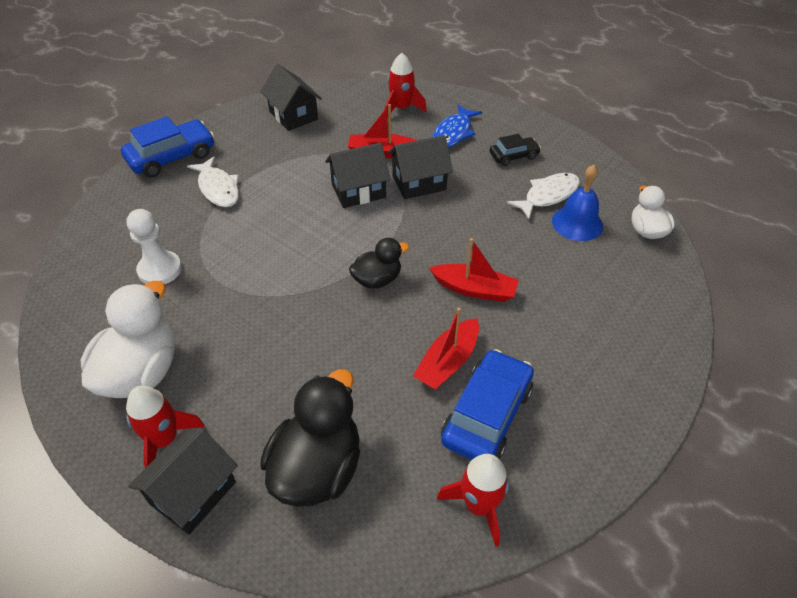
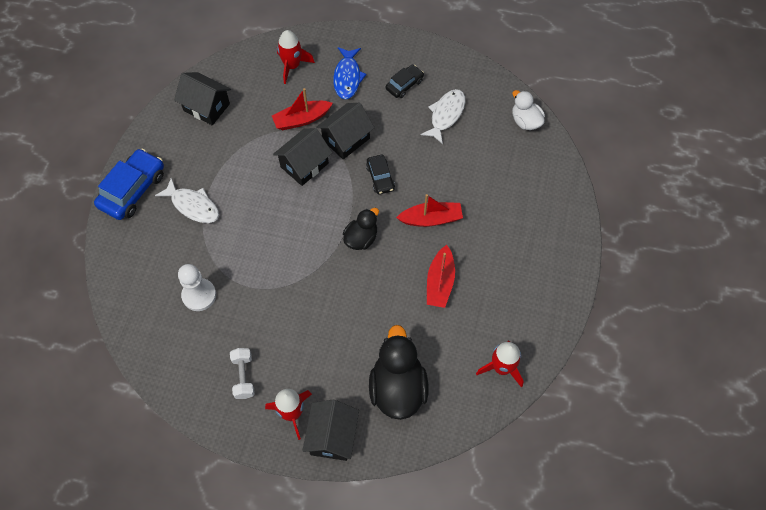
camera: 25 degrees left, 15 degrees up
white duck [81,281,175,398] -> white dumbbell [230,348,255,399]
blue car [441,349,534,460] -> none
blue bell [552,165,603,241] -> none
none -> black car [366,155,395,194]

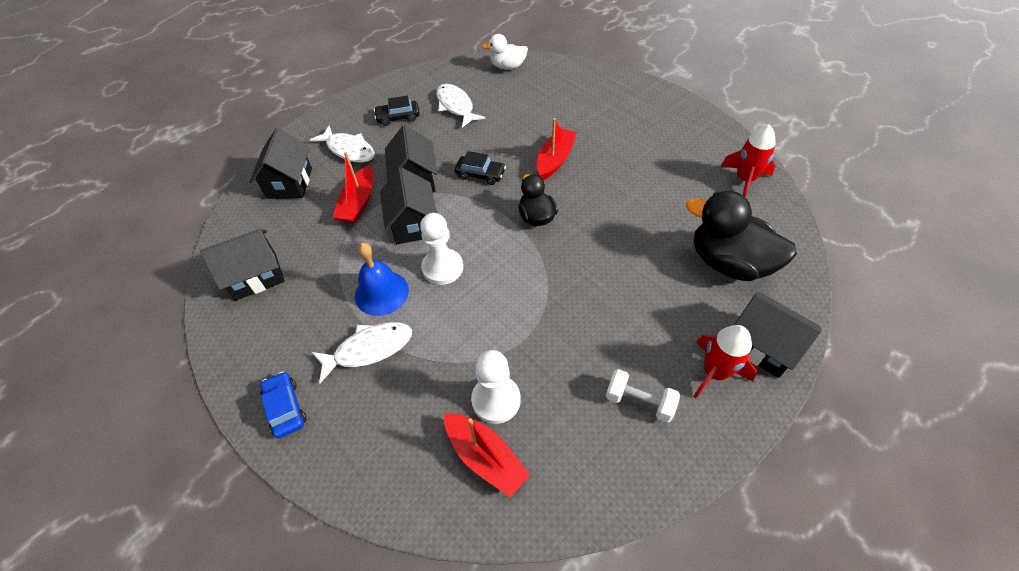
camera: 55 degrees left, 10 degrees down
blue car [94,149,164,220] -> blue car [260,372,306,438], size x0.57
red rocket [277,30,315,84] -> black house [250,128,312,199]
blue fish [333,47,367,99] -> white fish [310,125,375,163]
black car [386,65,424,98] -> black car turned 90 degrees counterclockwise [374,95,420,126]
red boat [427,245,455,308] -> red boat moved to [444,413,530,497]
none -> blue bell [355,243,409,316]
none -> white pawn [420,213,463,285]

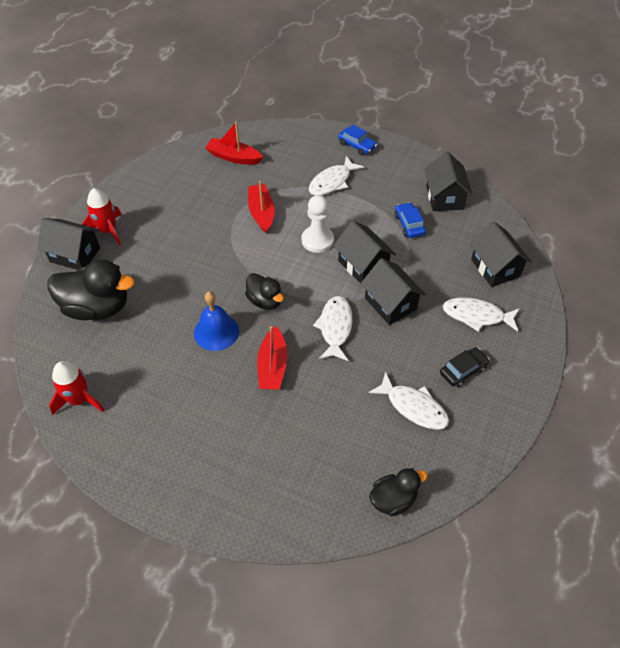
camera: 155 degrees right, 0 degrees up
black house [200,229,285,301] -> black house turned 45 degrees counterclockwise [424,152,473,211]
red boat [333,152,373,223] -> red boat moved to [248,181,275,234]
blue bell [355,243,409,316] -> blue bell moved to [194,291,239,351]
black car [455,151,506,185] -> white fish [313,296,353,361]
white pawn [471,350,521,424] -> none
white duck [482,34,528,70] -> black duck [369,468,428,516]
white dumbbell [606,369,680,423] -> none
none -> blue car [394,202,426,238]

